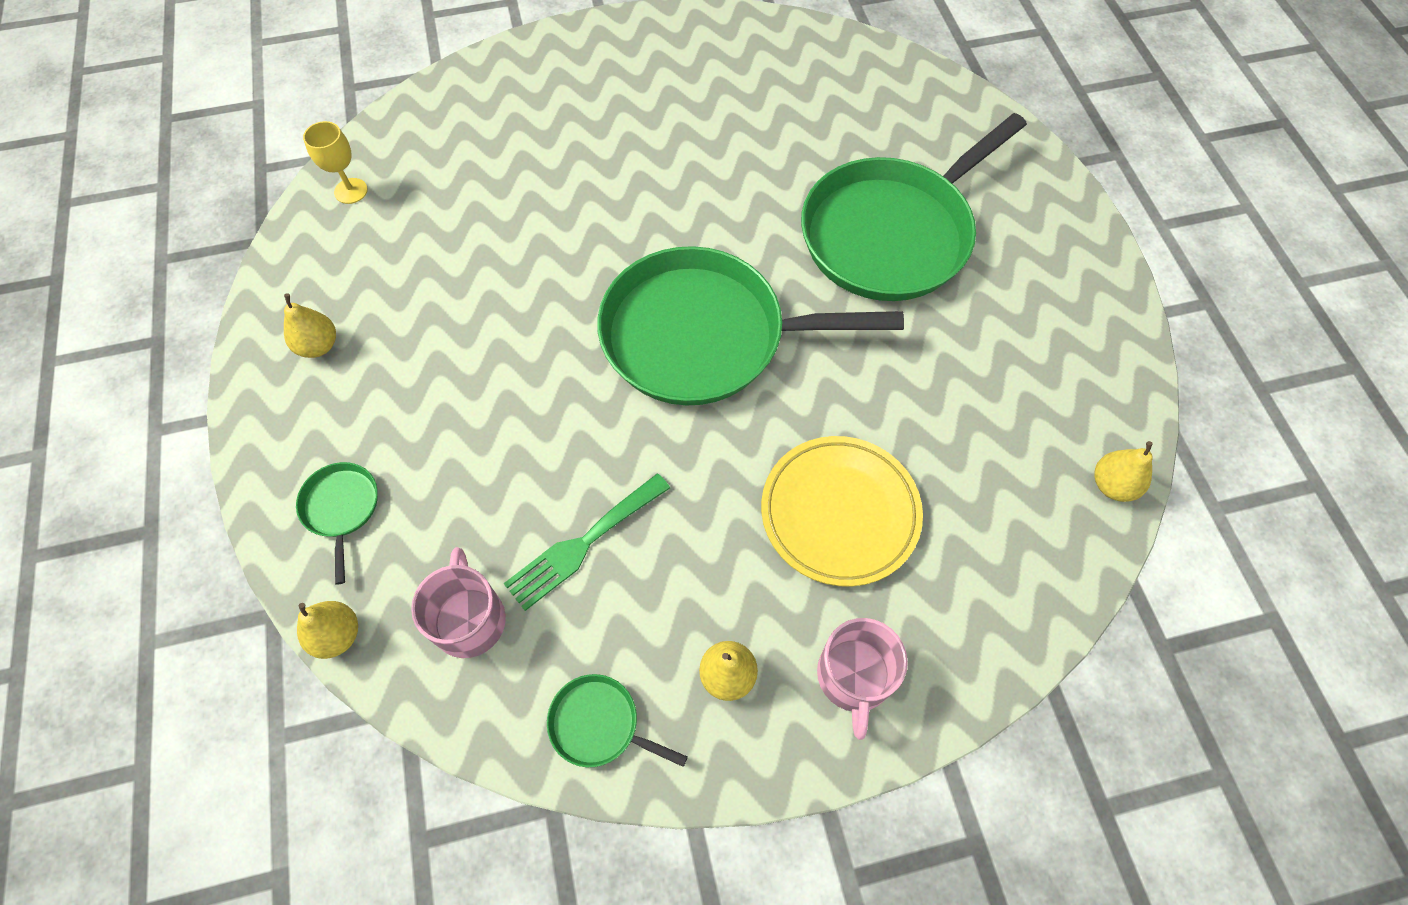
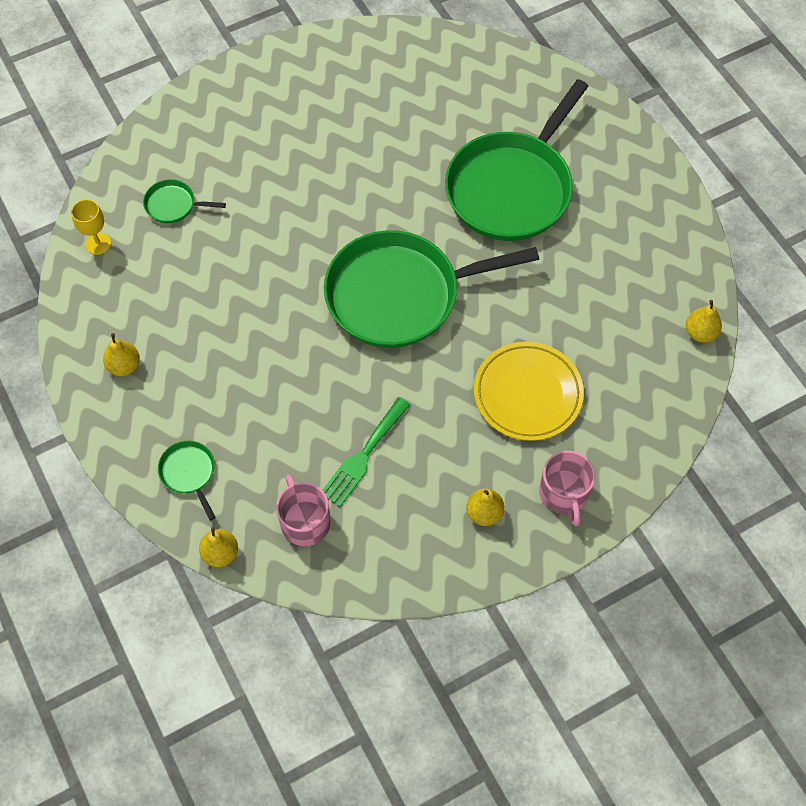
camera: 15 degrees left, 0 degrees up
green pan [547,674,687,767] -> green pan moved to [143,179,226,223]

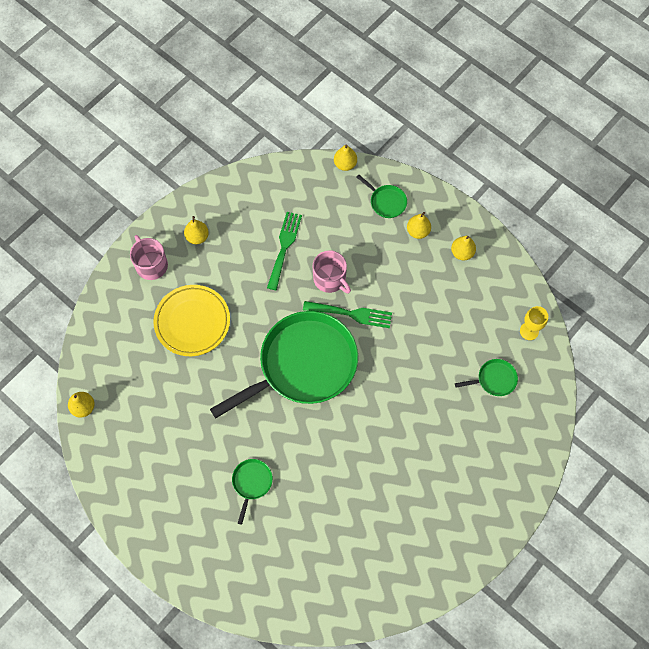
camera: 160 degrees right, 5 degrees up
pink mug [276,474,331,546] -> pink mug moved to [313,250,351,293]
green pan [445,79,588,241] -> green pan [232,459,273,525], size x0.40
none -> green fork [303,301,392,328]
none -> yellow pear [407,212,431,239]

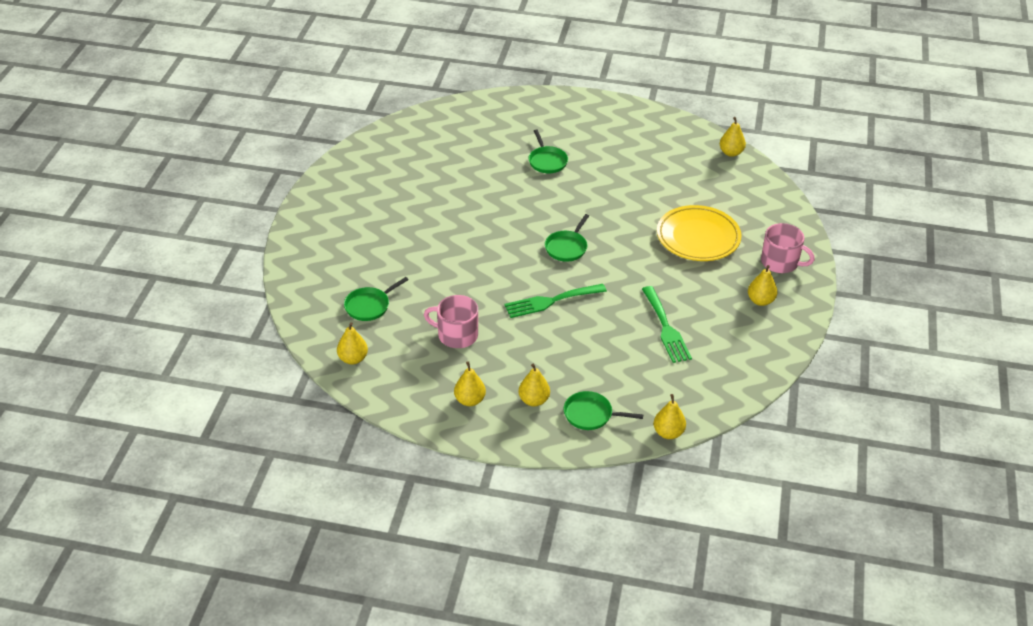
camera: 150 degrees right, 25 degrees down
green pan [210,311,358,418] -> green pan [545,214,589,262], size x0.40
pink mug [313,250,351,293] -> pink mug moved to [424,295,478,348]
yellow goblet [520,306,548,340] -> yellow pear [337,322,368,365]

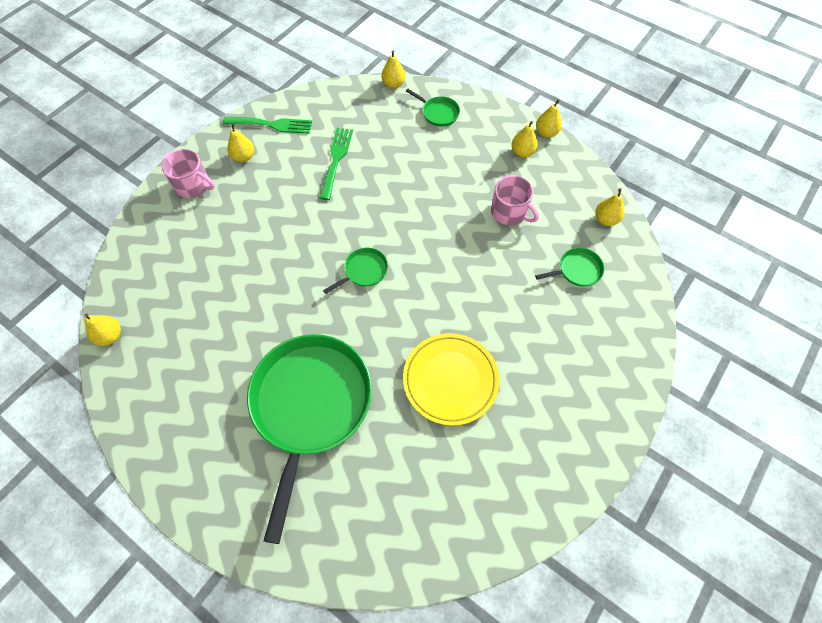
camera: 155 degrees left, 20 degrees up
green fork [504,284,607,318] -> green fork moved to [223,117,312,134]
yellow pear [518,364,550,406] -> yellow pear moved to [536,99,562,138]
green pan [528,129,568,173] -> green pan [247,334,372,544], size x2.49
yellow plate [657,205,741,261] -> yellow plate moved to [403,333,500,426]
pink mug [761,223,815,273] -> pink mug turned 150 degrees clockwise [162,149,215,198]

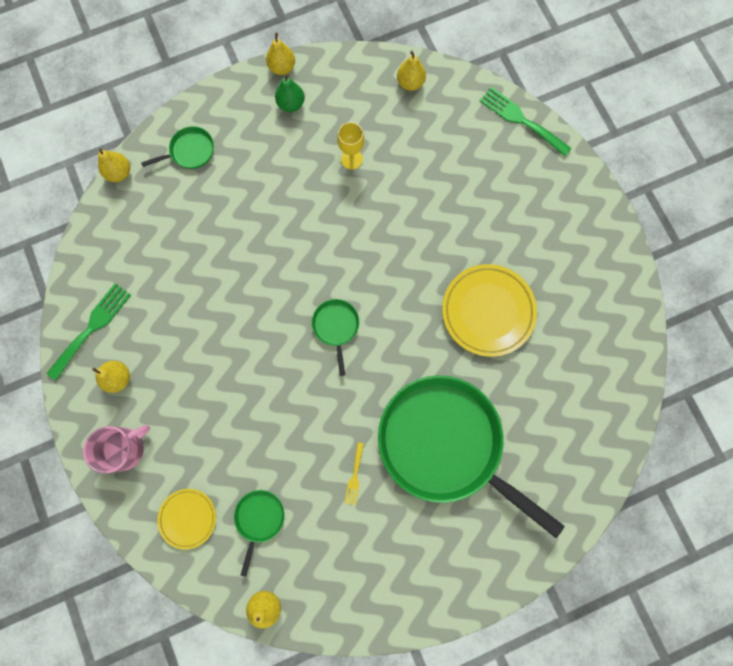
camera: 60 degrees left, 15 degrees up
green fork [320,128,353,200] -> green fork moved to [480,87,572,157]
pink mug [491,175,539,225] -> yellow goblet [337,122,364,170]
yellow pear [511,121,538,157] -> green pear [275,74,304,112]
green pan [535,248,604,286] -> green pan moved to [234,490,285,577]
none -> yellow plate [158,489,216,550]
none -> yellow fork [345,442,364,505]

